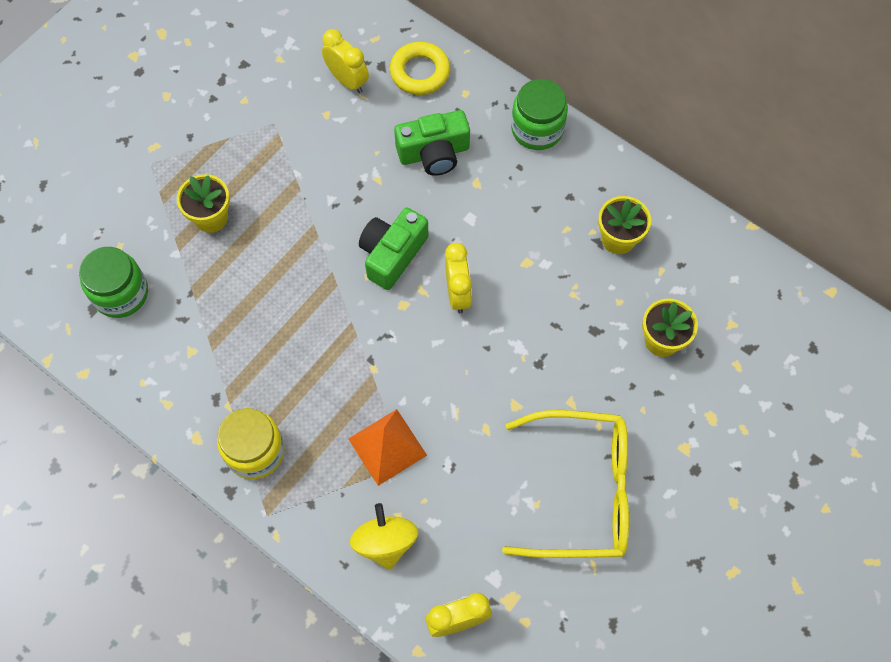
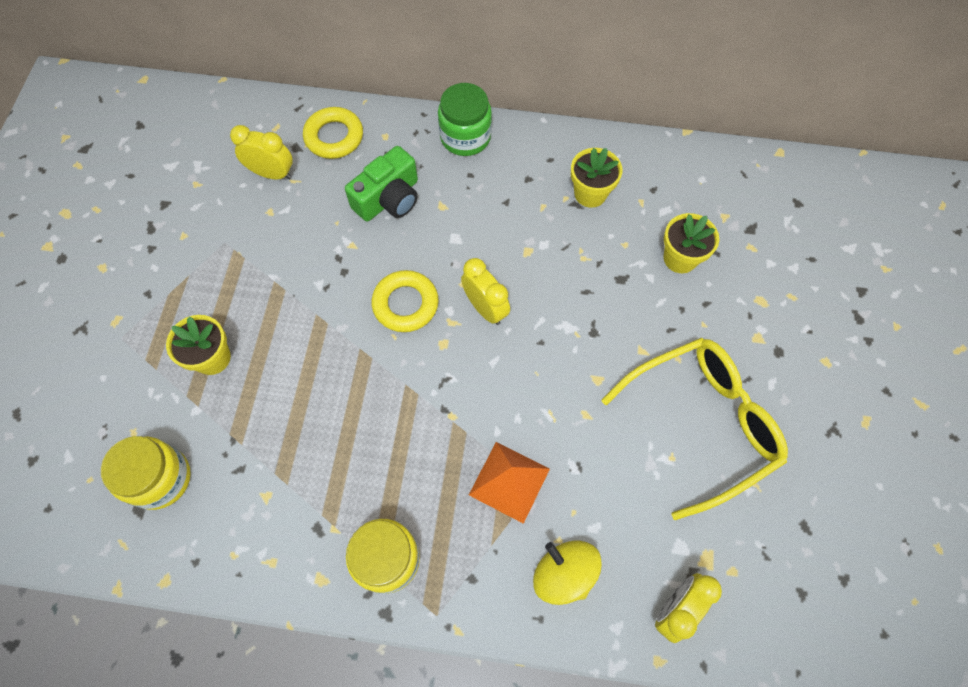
camera: 30 degrees left, 0 degrees up
green jar [79,247,148,318] -> yellow jar [101,436,191,510]
green camera [359,208,429,290] -> yellow ring [371,270,439,332]

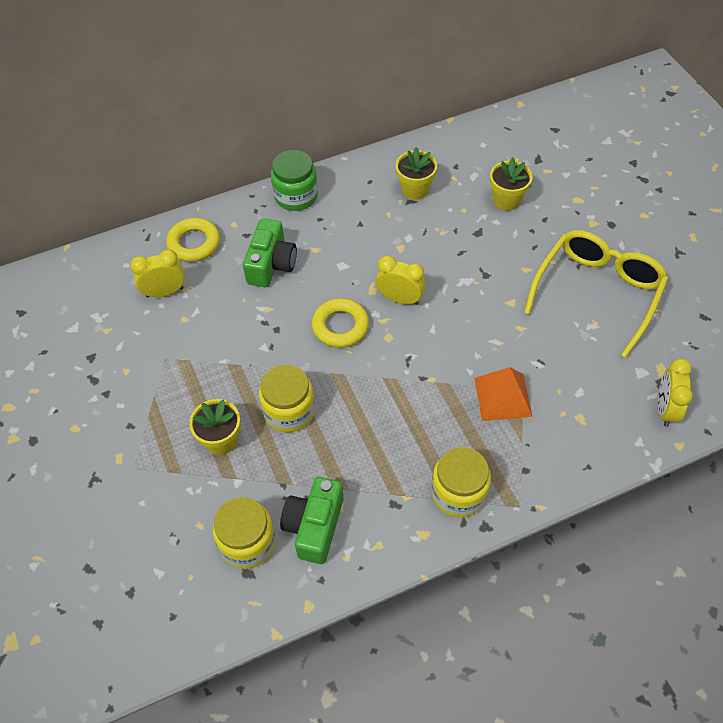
camera: 30 degrees left, 10 degrees down
yellow spinning top [533,541,602,605] -> none
none -> yellow jar [259,364,315,432]
none -> green camera [280,477,344,564]

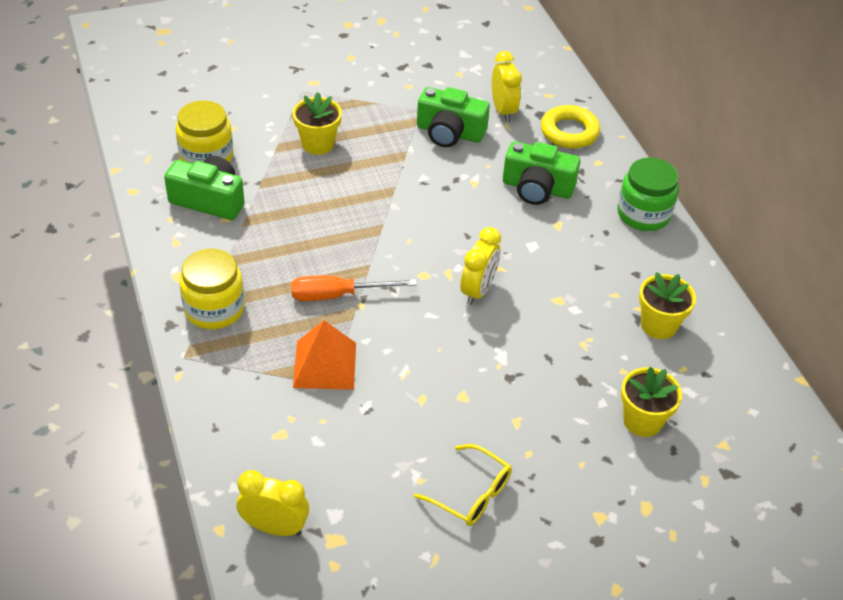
camera: 90 degrees right, 10 degrees down
yellow jar [259,364,315,432] -> none
yellow ring [312,298,369,348] -> none
yellow glasses [524,230,669,357] -> yellow glasses [414,444,512,526], size x0.51
none -> orange screwdriver [291,275,417,301]
none -> green camera [417,87,490,147]

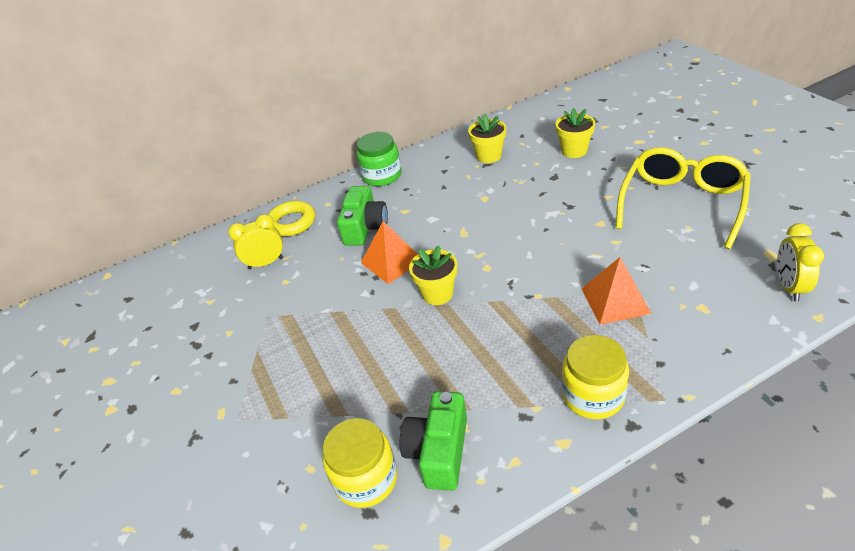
camera: 90 degrees left, 5 degrees down
orange screwdriver [291,275,417,301] -> none
yellow flower pot [293,92,342,155] -> yellow flower pot moved to [409,245,457,305]
yellow glasses [414,444,512,526] -> yellow glasses [616,147,751,249], size x1.95
green camera [417,87,490,147] -> none
yellow clock [460,227,501,305] -> none
none -> orange pyramid [361,221,418,284]

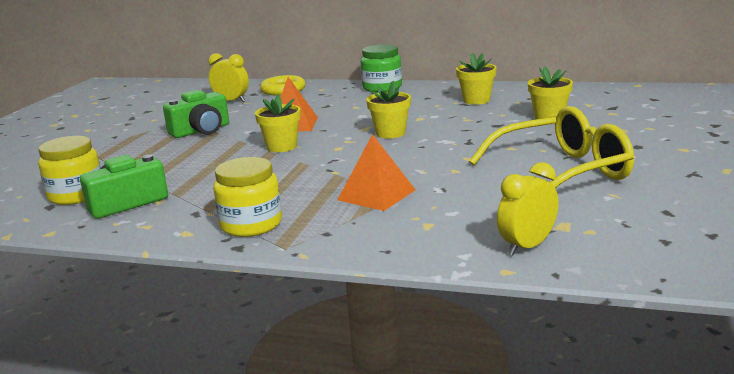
camera: 40 degrees right, 20 degrees down
green camera [337,186,388,246] -> green camera moved to [163,90,229,138]
none -> yellow flower pot [366,80,411,138]

